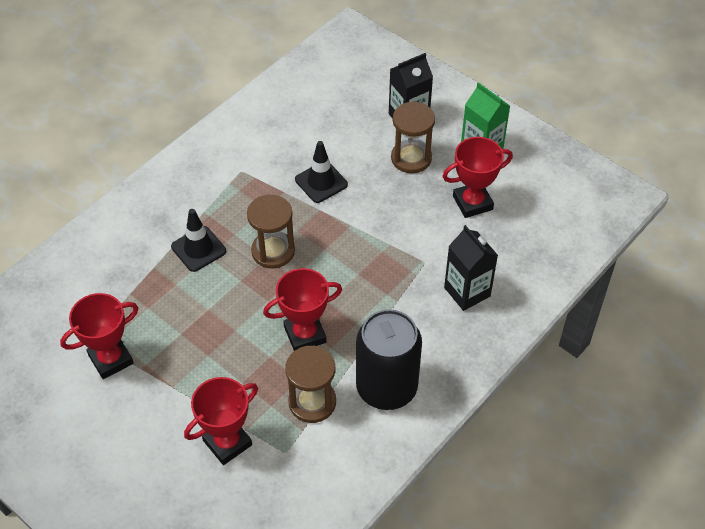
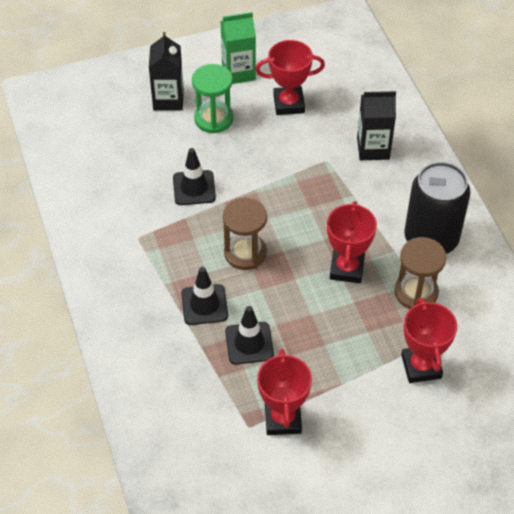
camera: 60 degrees left, 0 degrees up
brown hourglass [391,102,435,173] -> green hourglass [192,64,233,133]
red trophy [442,137,513,218] -> red trophy turned 75 degrees clockwise [255,40,325,115]
none -> black traffic cone [225,306,274,365]

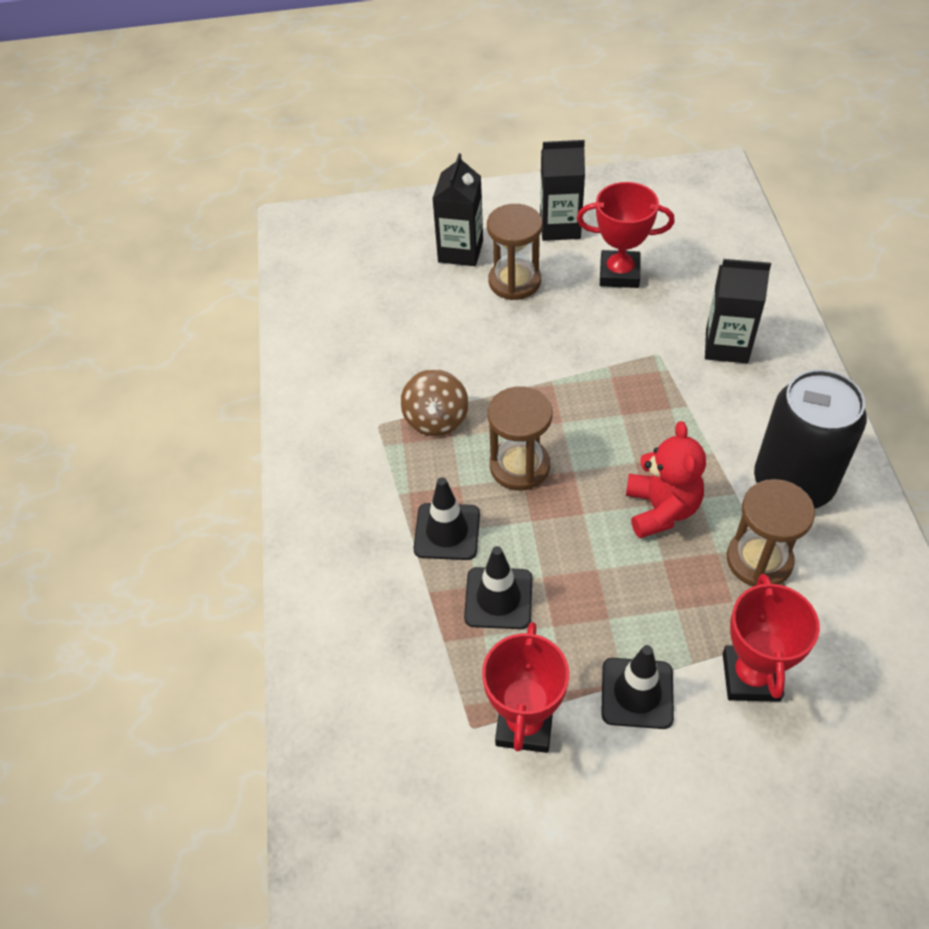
camera: 15 degrees right, 0 degrees up
black traffic cone [173,148,216,205] -> black traffic cone moved to [601,645,674,729]
green hourglass [192,64,233,133] -> brown hourglass [487,204,543,300]
green carton [220,12,256,84] -> black carton [540,140,585,241]
red trophy [327,201,377,283] -> red teddy bear [626,421,706,538]
none -> brown spinning top [401,369,469,436]

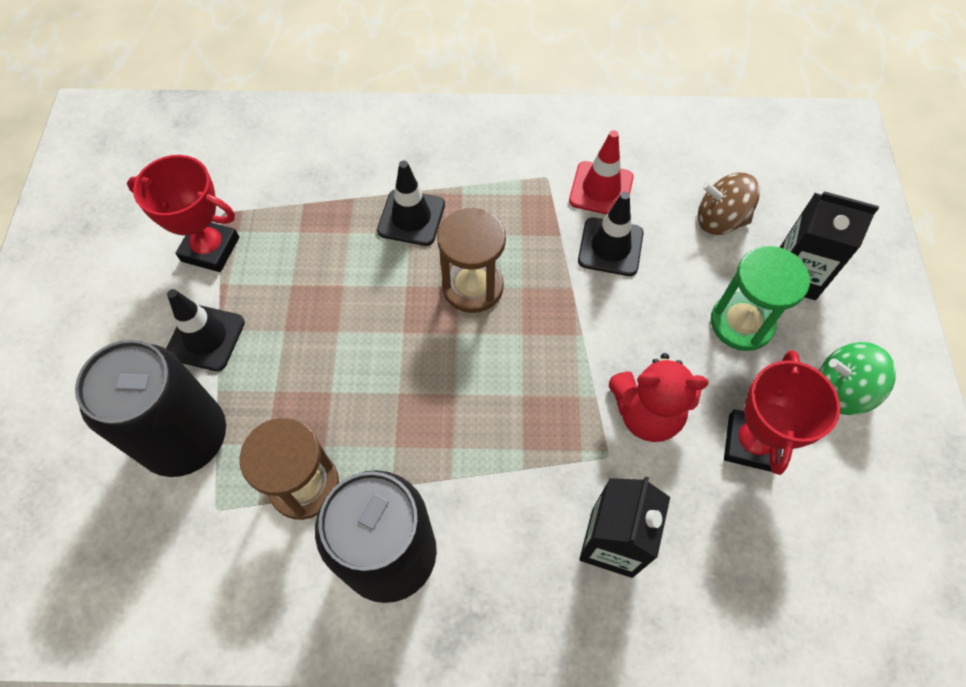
camera: 95 degrees right, 10 degrees up
brown spinning top [401,369,469,436] -> brown spinning top moved to [698,172,760,235]
black traffic cone [464,546,532,629] -> black traffic cone moved to [578,192,643,276]
brown hourglass [487,204,543,300] -> green hourglass [711,246,810,351]
black carton [540,140,585,241] -> green spinning top [819,342,896,415]
red teddy bear [626,421,706,538] -> red teddy bear moved to [609,353,708,442]
red trophy [723,574,820,702] -> black can [75,340,226,477]
none -> red traffic cone [569,130,634,215]

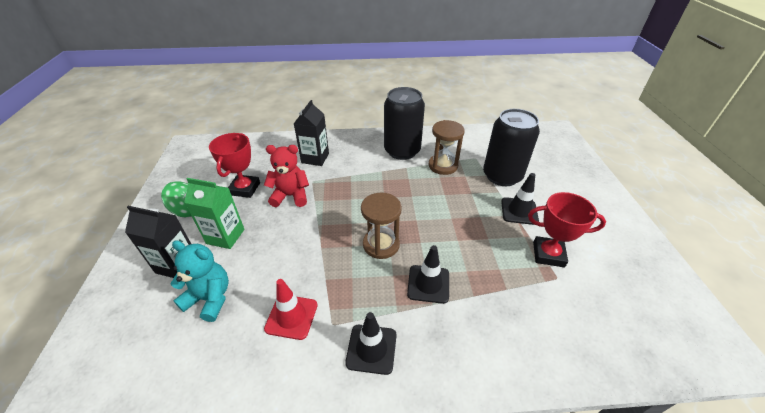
camera: 175 degrees right, 20 degrees down
black traffic cone [578,192,643,276] -> black traffic cone moved to [345,312,397,375]
brown spinning top [698,172,760,235] -> turquoise teddy bear [171,240,229,322]
green hourglass [711,246,810,351] -> green carton [184,178,244,249]

